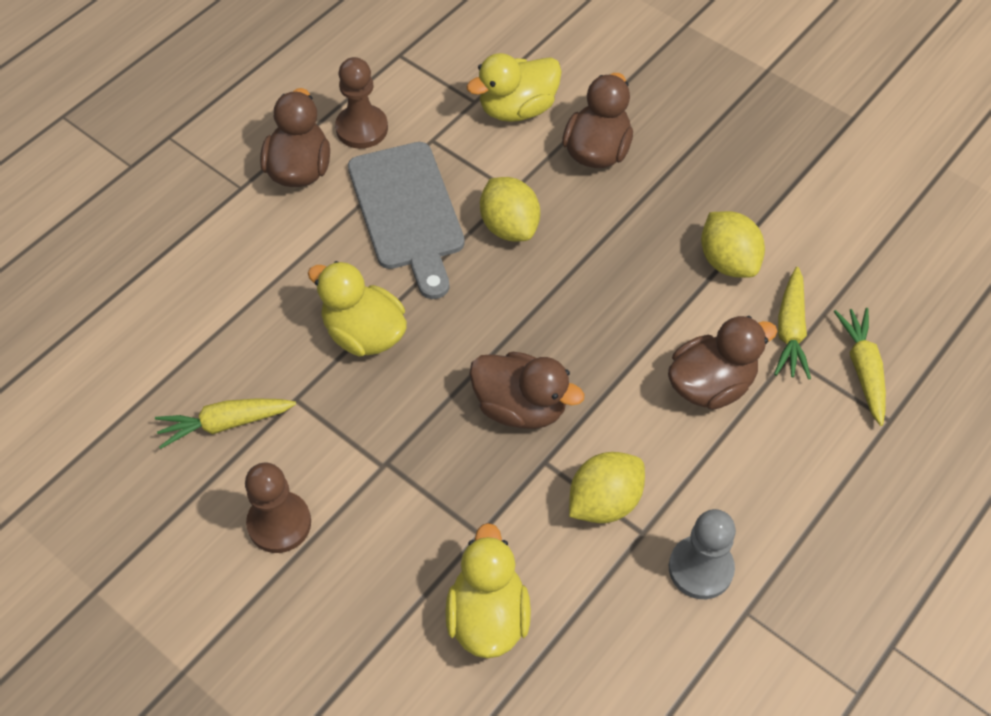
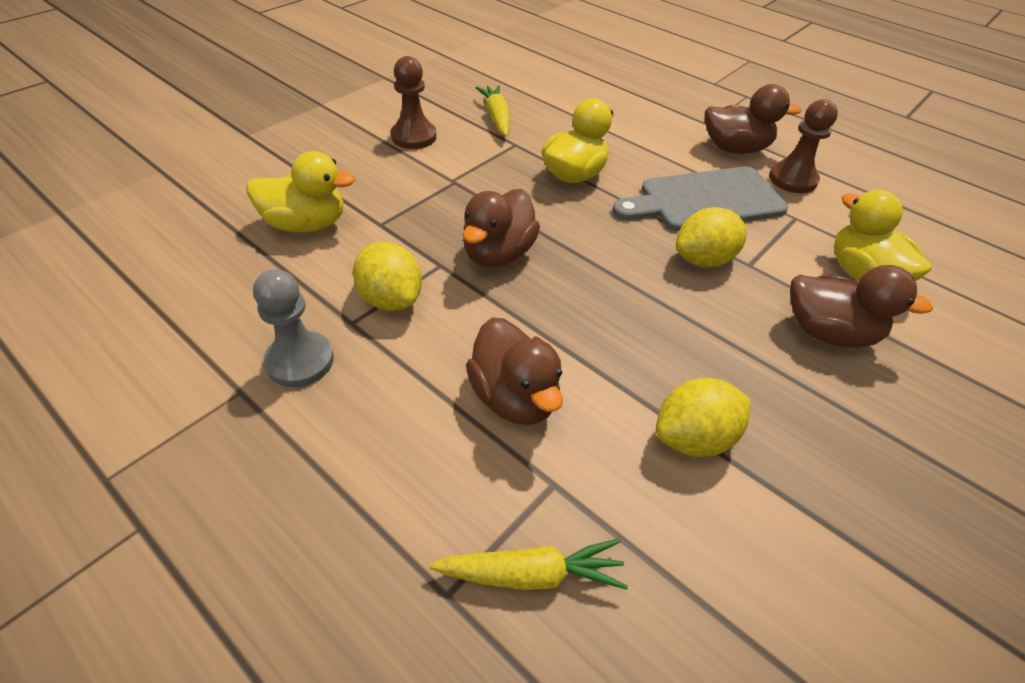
camera: 90 degrees right, 10 degrees down
yellow carrot [774,267,811,380] -> none

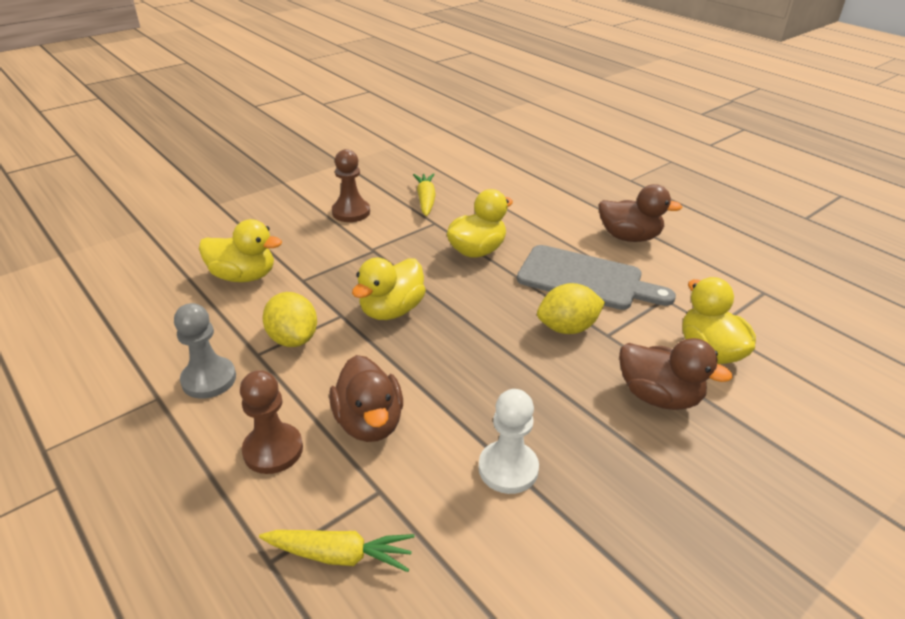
camera: 10 degrees right, 10 degrees down
brown duck [463,189,540,268] -> yellow duck [352,257,426,320]
grey cutting board [613,166,788,231] -> grey cutting board turned 150 degrees counterclockwise [517,245,676,310]
yellow lemon [656,378,750,457] -> white pawn [479,389,539,494]
brown pawn [769,99,838,193] -> brown pawn moved to [240,370,303,474]

